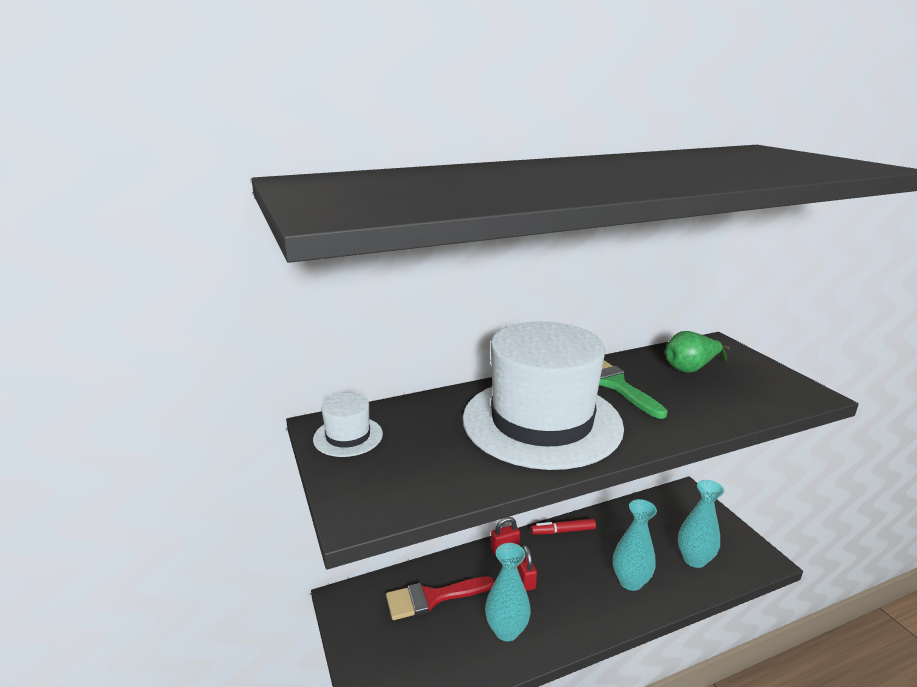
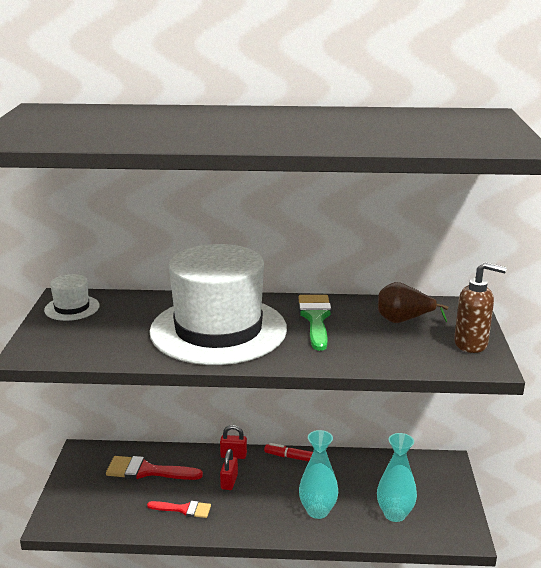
camera: 25 degrees right, 0 degrees up
turquoise vase [485,543,531,642] -> red brush [147,501,211,518]
green pear [665,331,730,373] -> brown pear [378,282,448,323]
none -> brown soap dispenser [454,262,507,353]

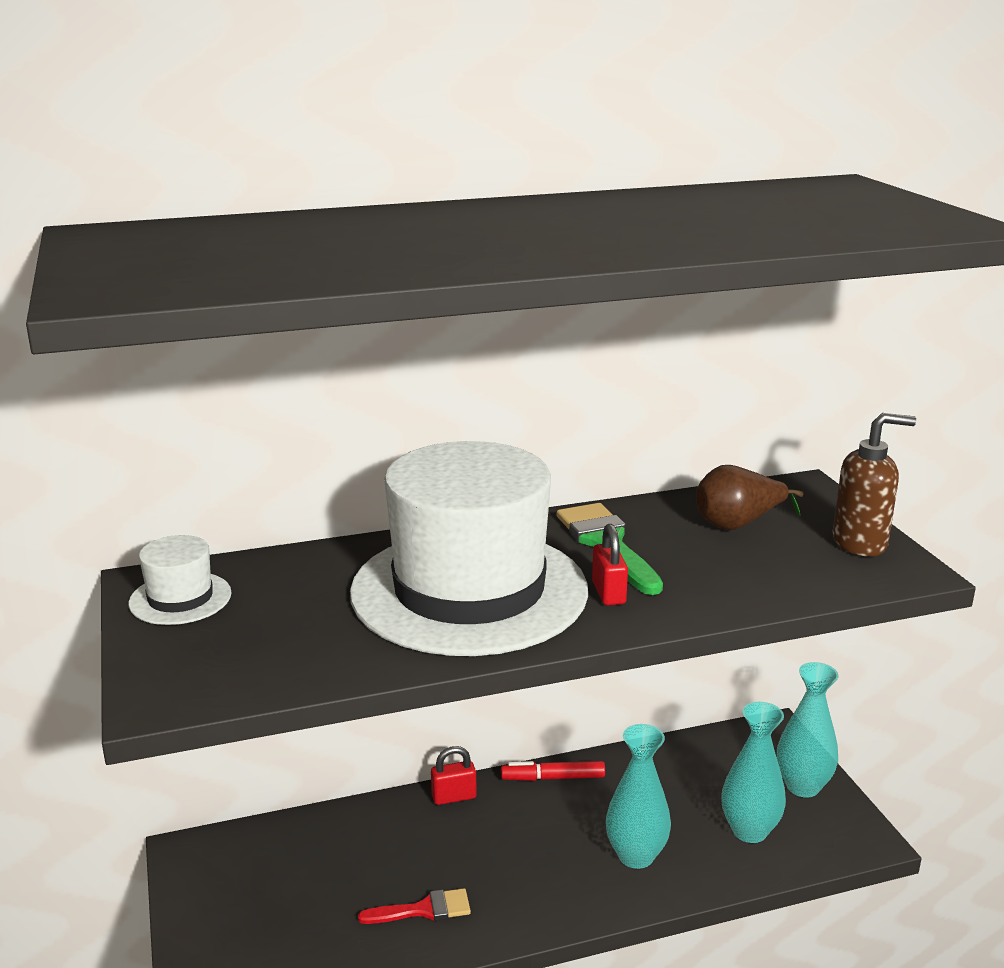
camera: 20 degrees left, 0 degrees up
red brush [106,456,203,480] -> none
red padlock [220,449,238,490] -> red padlock moved to [592,524,628,606]
none -> turquoise vase [777,662,839,798]

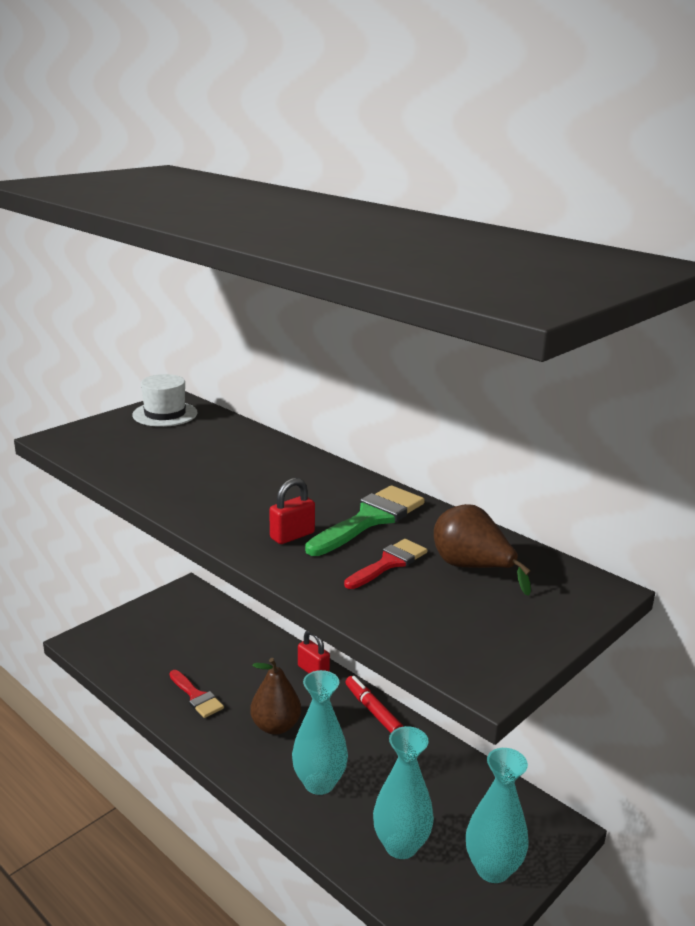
camera: 60 degrees right, 0 degrees up
white hat [350,441,588,656] -> none
brown soap dispenser [832,413,916,556] -> none
none -> brown pear [250,658,301,735]
none -> red brush [344,539,427,589]

